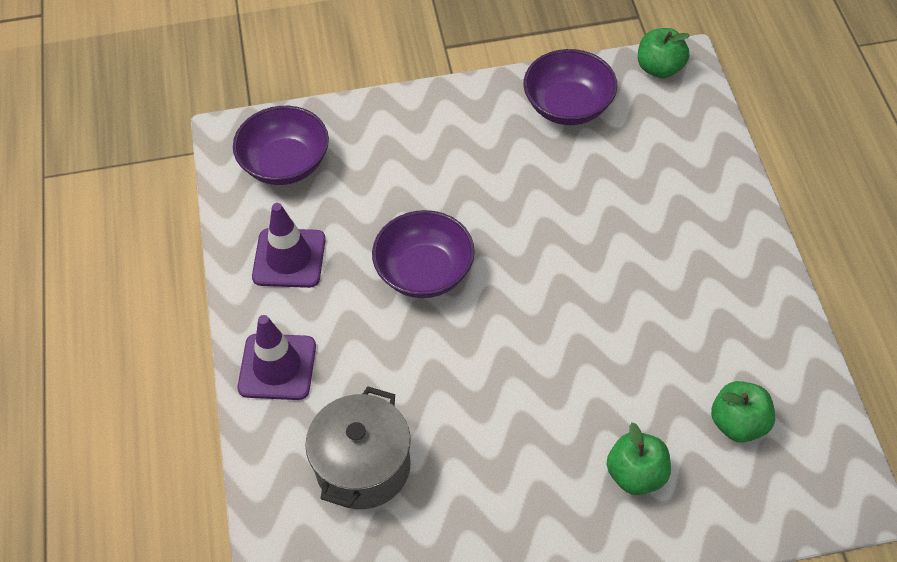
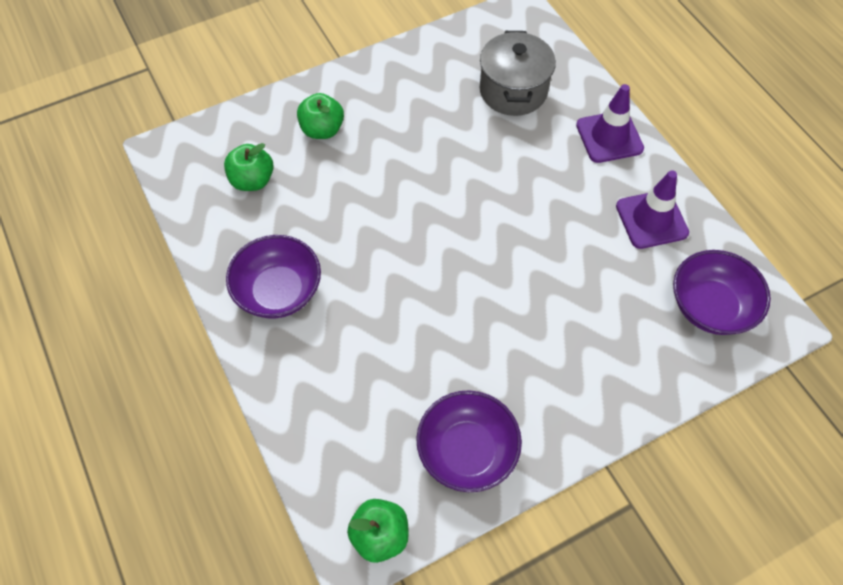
camera: 160 degrees right, 5 degrees up
purple bowl [372,210,475,298] -> purple bowl moved to [226,235,321,319]

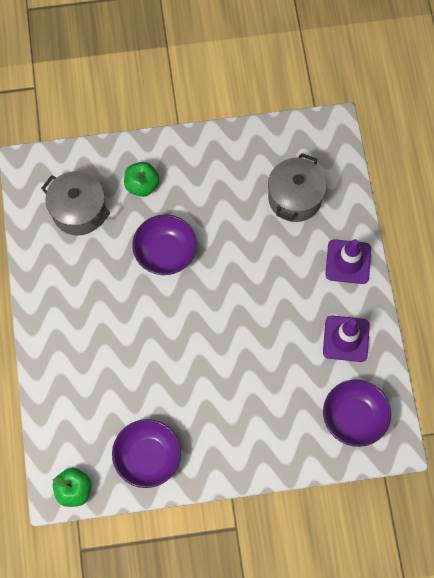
camera: 20 degrees right, 10 degrees up
green apple [224,143,274,191] -> grey pot [41,171,110,236]
purple bowl [226,235,321,319] -> purple bowl moved to [132,214,197,275]

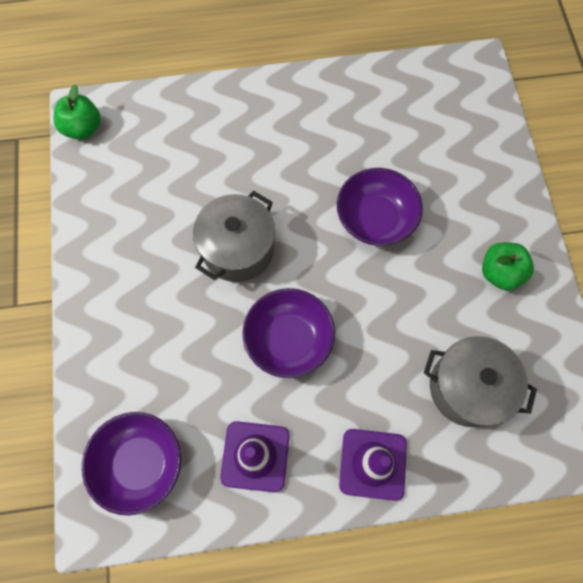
camera: 90 degrees right, 0 degrees up
grey pot [41,171,110,236] -> grey pot moved to [193,191,275,282]
purple bowl [112,419,181,488] -> purple bowl moved to [243,288,335,378]
green apple [124,162,159,197] -> green apple moved to [482,242,534,291]

